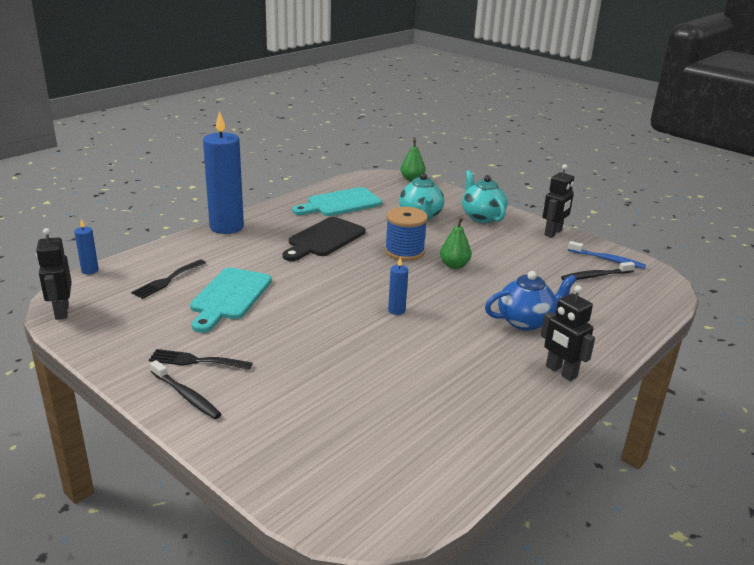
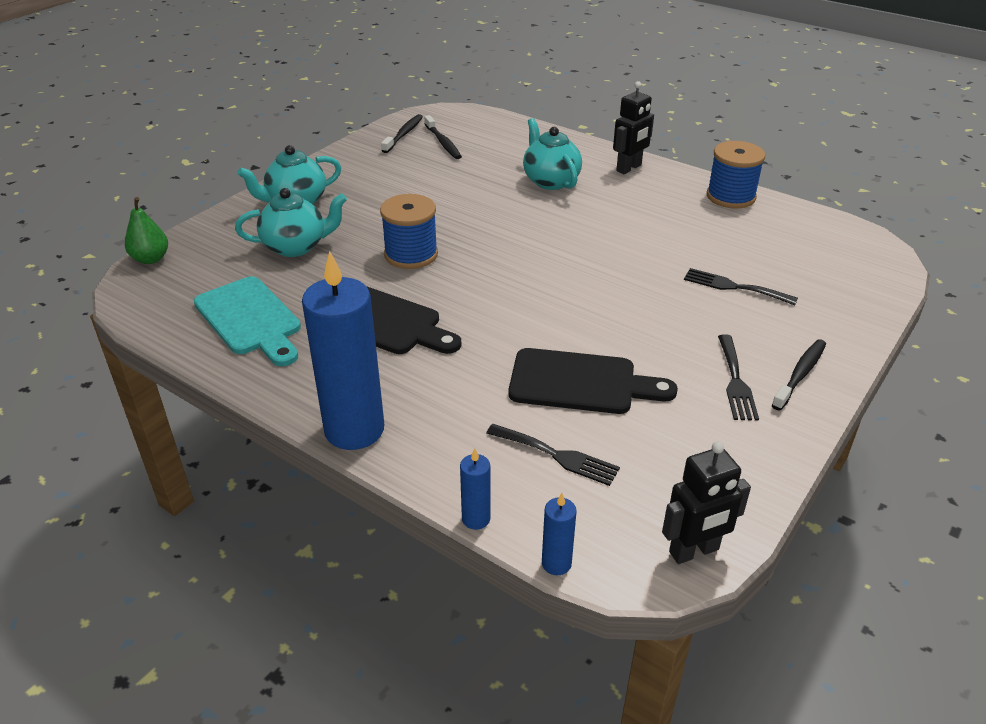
camera: 95 degrees left, 10 degrees up
turquoise cutting board [190,268,272,333] -> black cutting board [509,348,678,414]
blue candle [388,257,408,315] -> blue candle moved to [460,448,491,530]
green pear [440,218,471,269] -> none
blue teapot [485,271,577,331] -> turquoise teapot [523,118,582,190]
black robot [543,164,574,238] -> none
blue toothbrush [568,241,646,269] -> black toothbrush [381,114,423,153]
none -> black fork [684,268,798,305]
none -> blue spool [707,141,765,209]

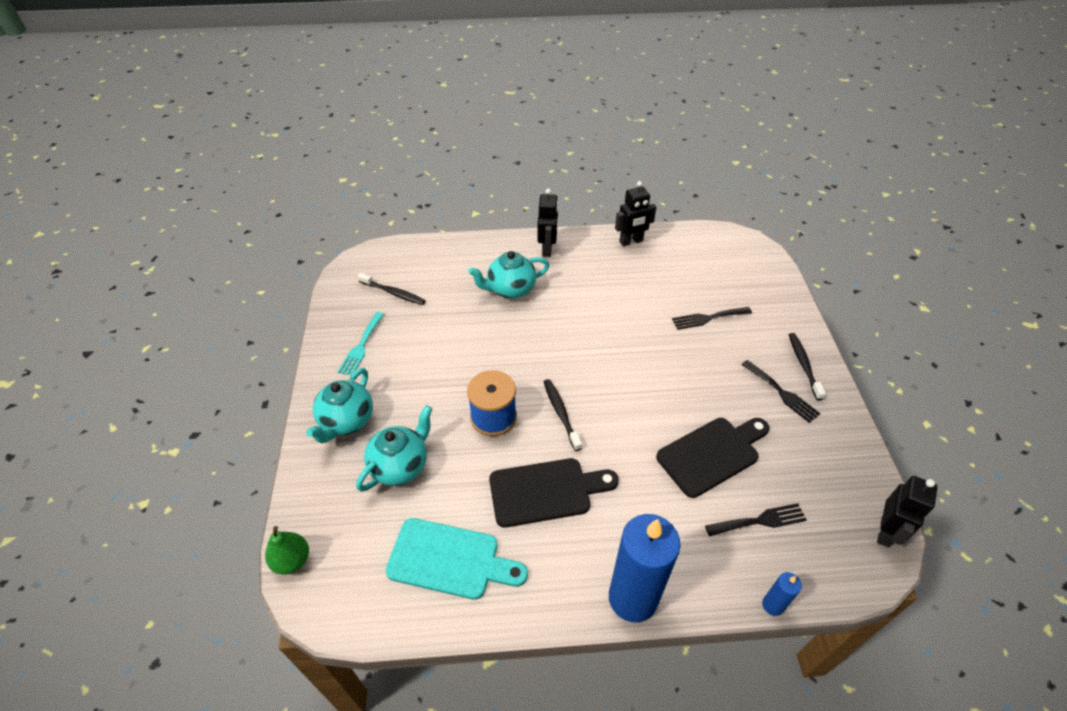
camera: 40 degrees left, 10 degrees up
black toothbrush [381,114,423,153] -> black toothbrush moved to [544,379,582,451]
turquoise teapot [523,118,582,190] -> turquoise teapot turned 45 degrees counterclockwise [468,251,550,299]
blue candle [542,493,577,575] -> none
blue spool [707,141,765,209] -> black robot [615,181,657,246]
none -> turquoise fork [338,312,384,376]

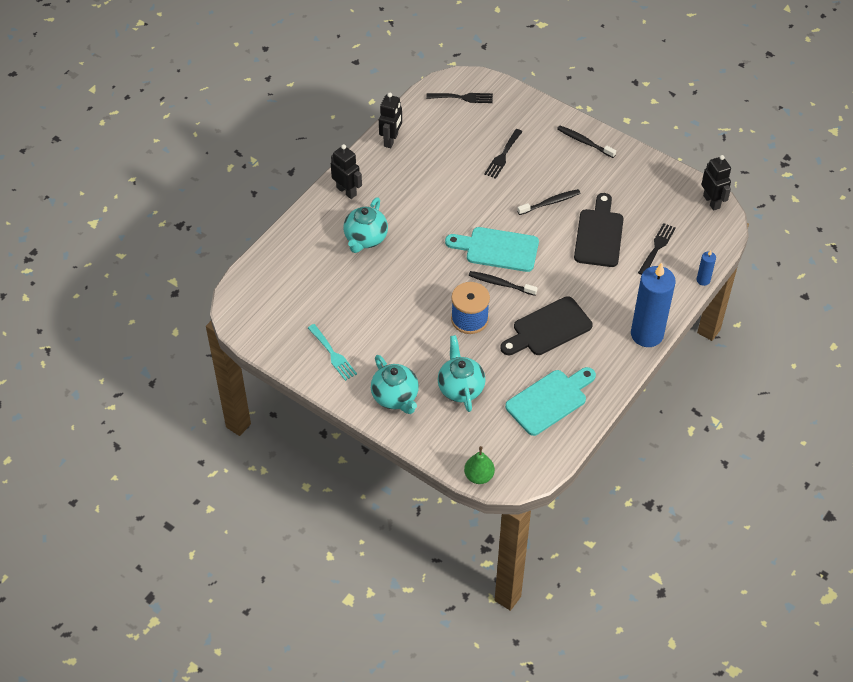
camera: 50 degrees left, 5 degrees up
black toothbrush [358,273,426,305] -> black toothbrush moved to [517,189,581,215]
black cutting board [489,458,619,528] -> black cutting board turned 150 degrees counterclockwise [500,296,593,355]
black fork [741,360,821,423] -> black fork moved to [427,93,493,103]
none -> turquoise cutting board [445,227,539,272]

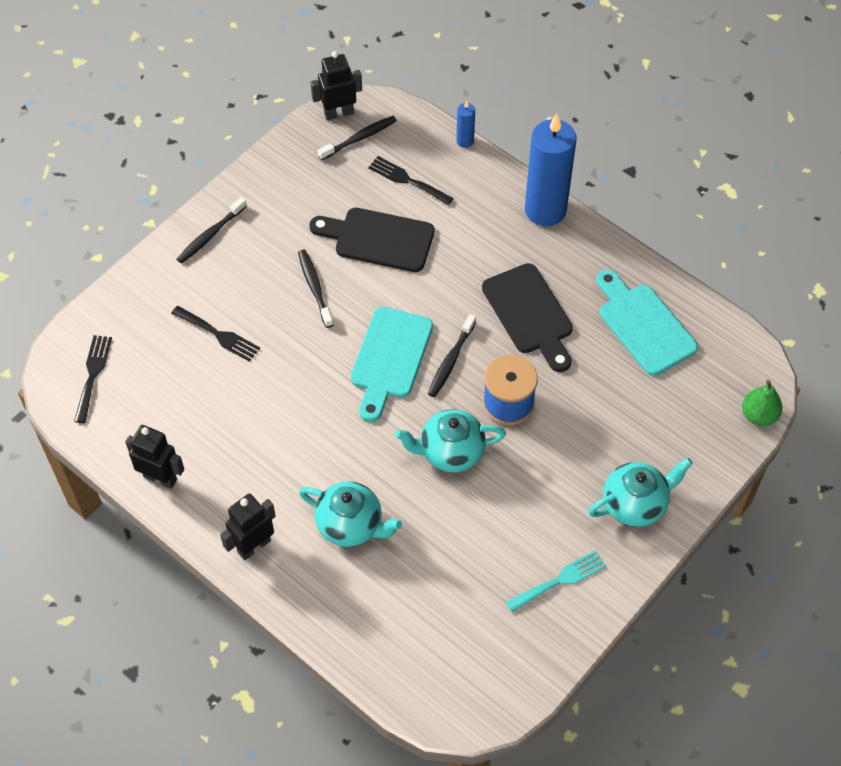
camera: 85 degrees left, 5 degrees up
turquoise teapot [438,335,485,412] -> turquoise teapot moved to [395,409,506,472]
none -> black toothbrush [318,116,397,160]

